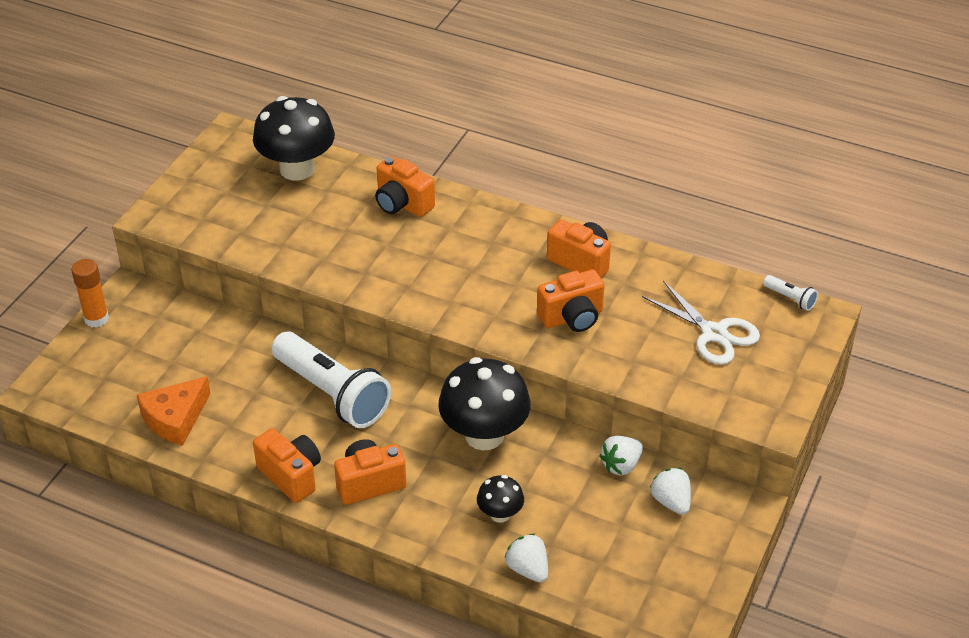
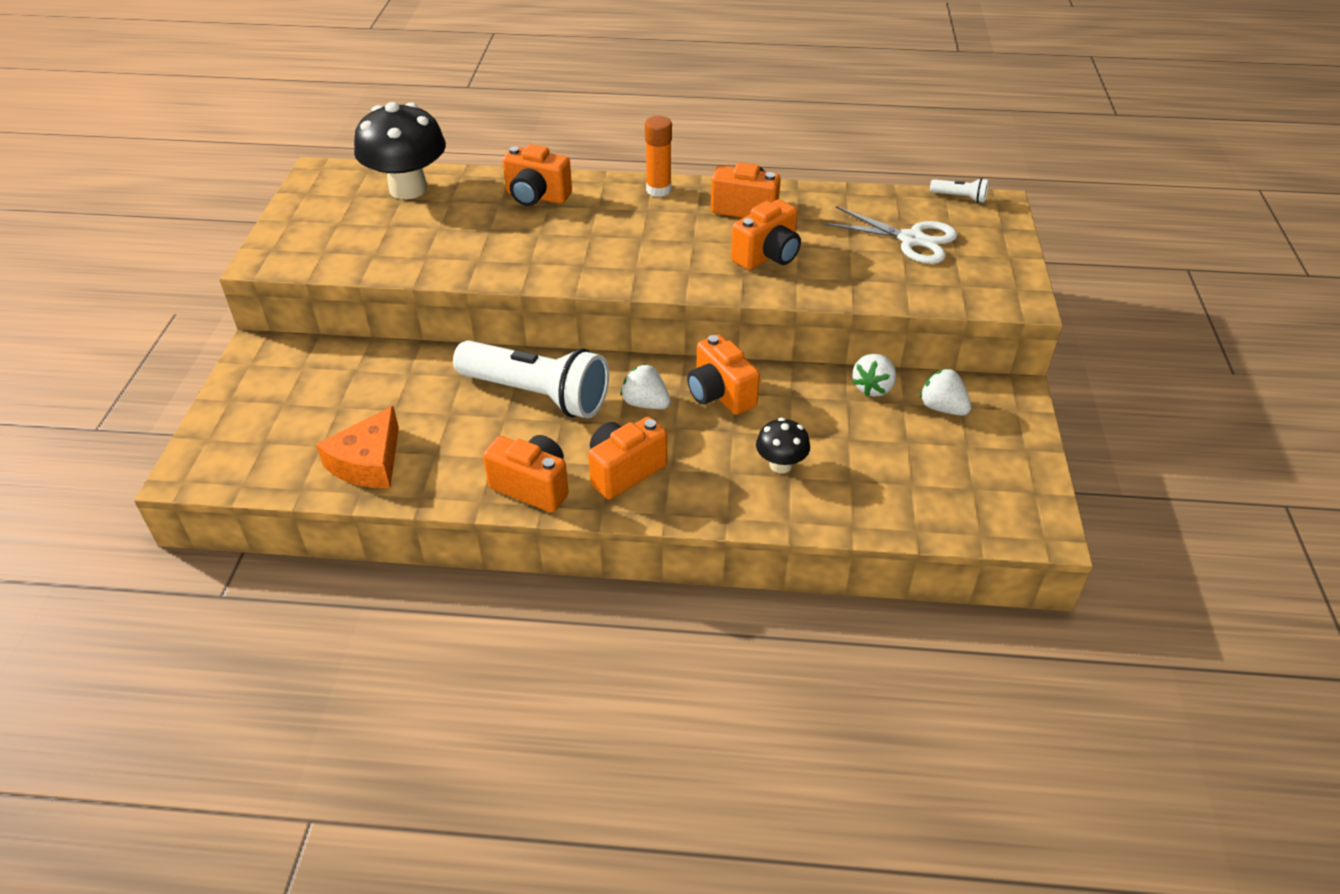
camera: 20 degrees left, 0 degrees up
orange glue stick [71,259,109,328] -> orange glue stick moved to [645,116,672,197]
black mushroom [438,357,531,450] -> orange camera [687,335,760,415]
white strawberry [504,534,548,582] -> white strawberry moved to [621,364,671,409]

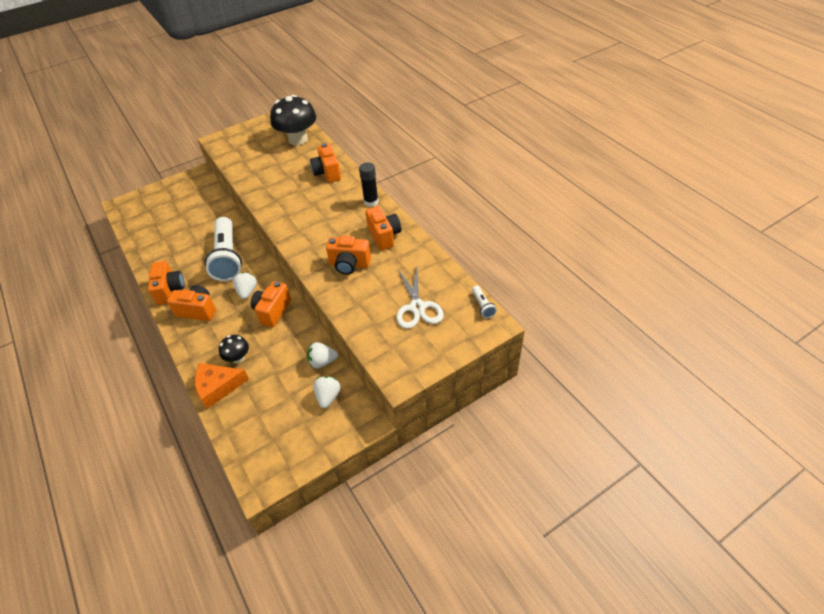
camera: 55 degrees right, 5 degrees up
orange cheese [316,406,399,488] -> orange cheese moved to [194,363,249,409]
orange glue stick [645,116,672,197] -> black glue stick [359,162,379,207]

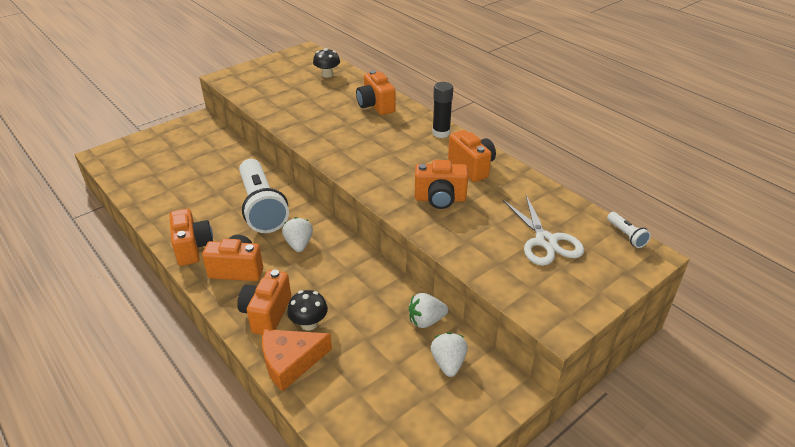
camera: 10 degrees left, 10 degrees down
orange camera [251,281,291,328] -> orange camera moved to [237,270,291,335]
black mushroom [270,95,316,146] -> black mushroom [313,48,340,78], size x0.50

